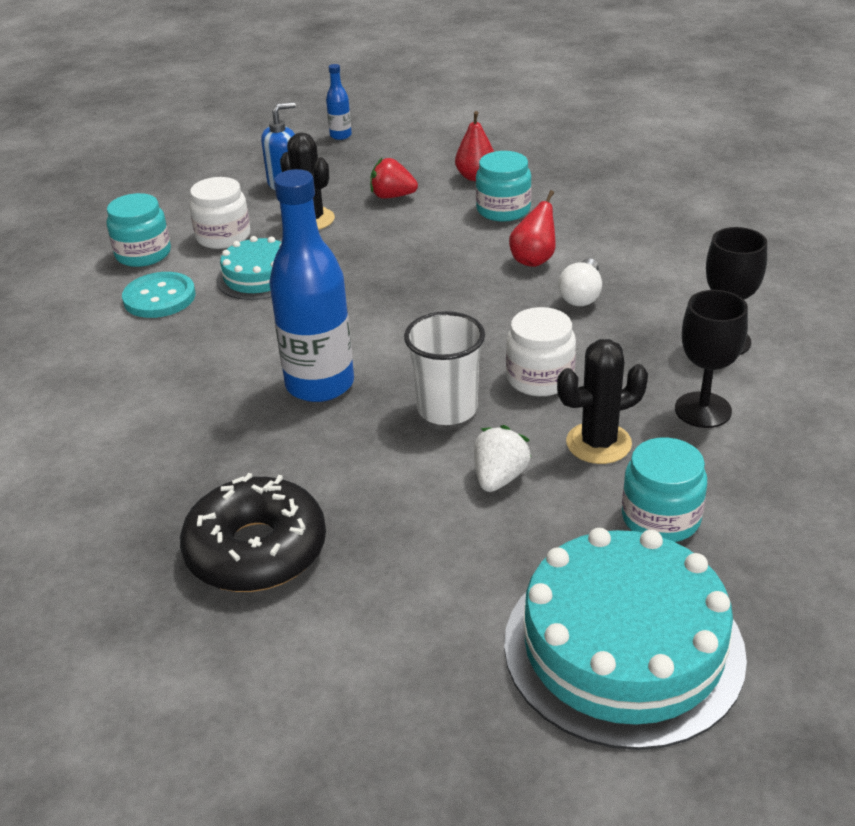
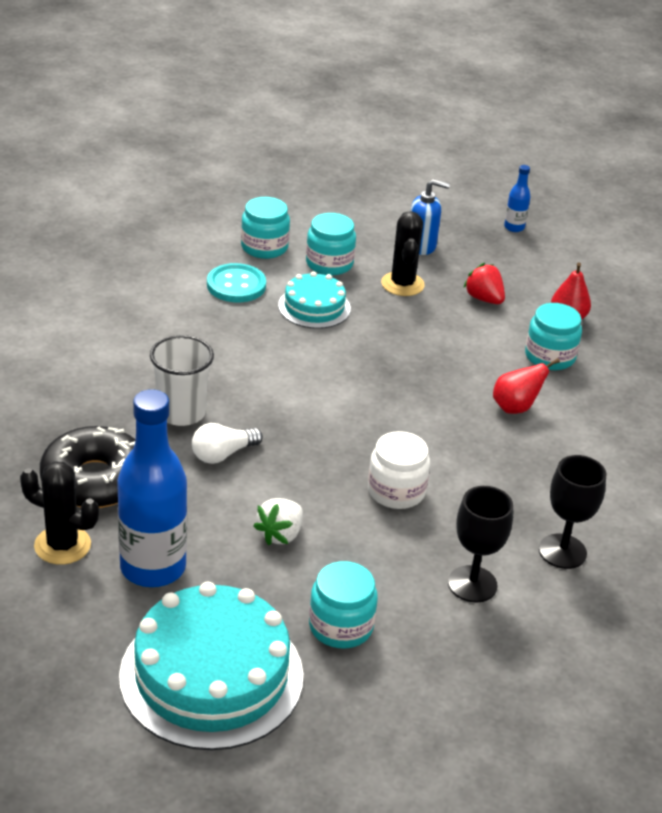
camera: 35 degrees right, 0 degrees up
white jar [189,177,250,249] -> turquoise jar [306,213,356,275]
blue bottle [269,169,354,402] -> blue bottle moved to [117,389,187,587]
white cup [404,311,485,425] -> white cup moved to [150,335,214,426]
white strawberry [474,425,531,492] -> white strawberry turned 150 degrees clockwise [254,498,303,545]
black cactus [557,339,648,464] -> black cactus moved to [20,461,99,565]
white light bulb [558,258,602,306] -> white light bulb moved to [192,423,263,464]

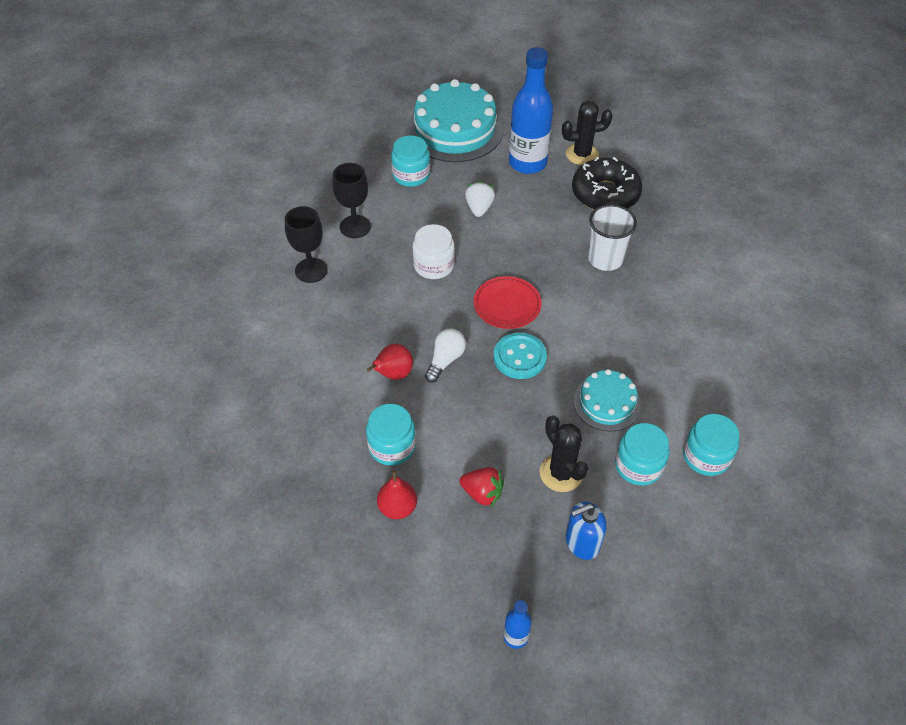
camera: 155 degrees right, 15 degrees up
white light bulb [192,423,263,464] -> white light bulb moved to [425,329,466,383]
turquoise button [207,263,266,302] -> turquoise button moved to [494,333,547,379]
none -> red plate [474,276,542,329]

